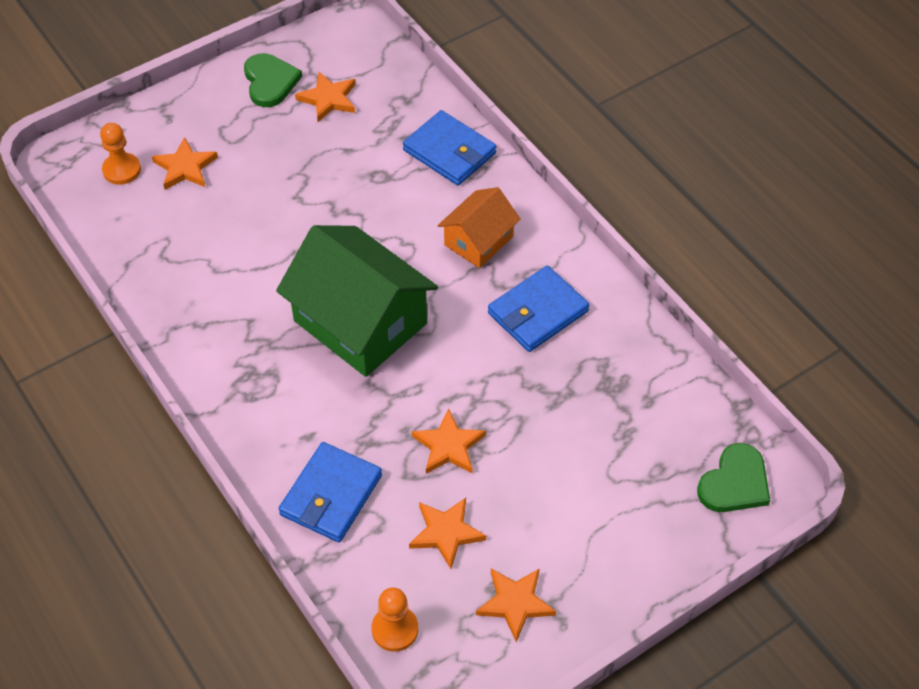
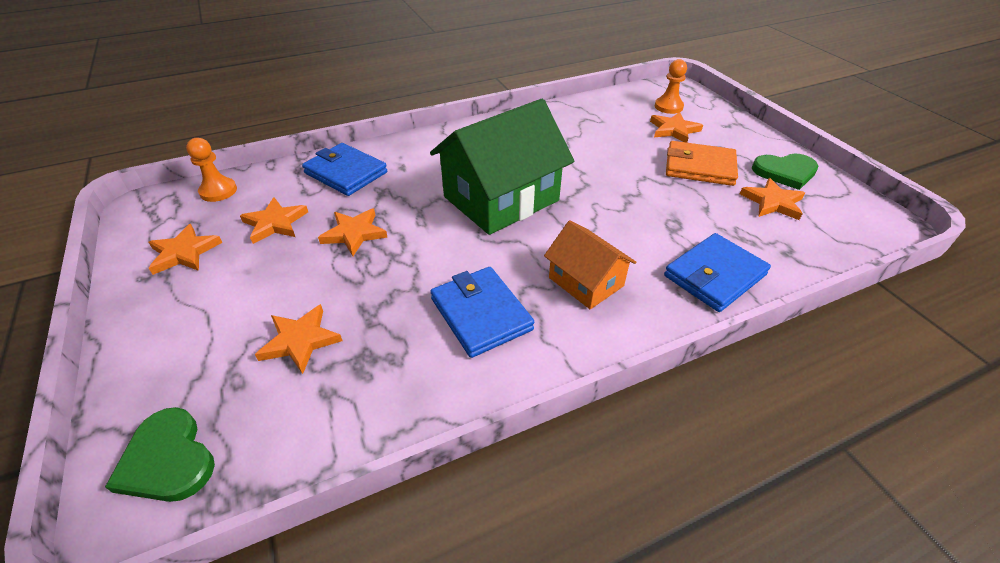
camera: 100 degrees right, 10 degrees down
none -> orange star [255,304,343,374]
none -> orange wallet [666,141,738,186]

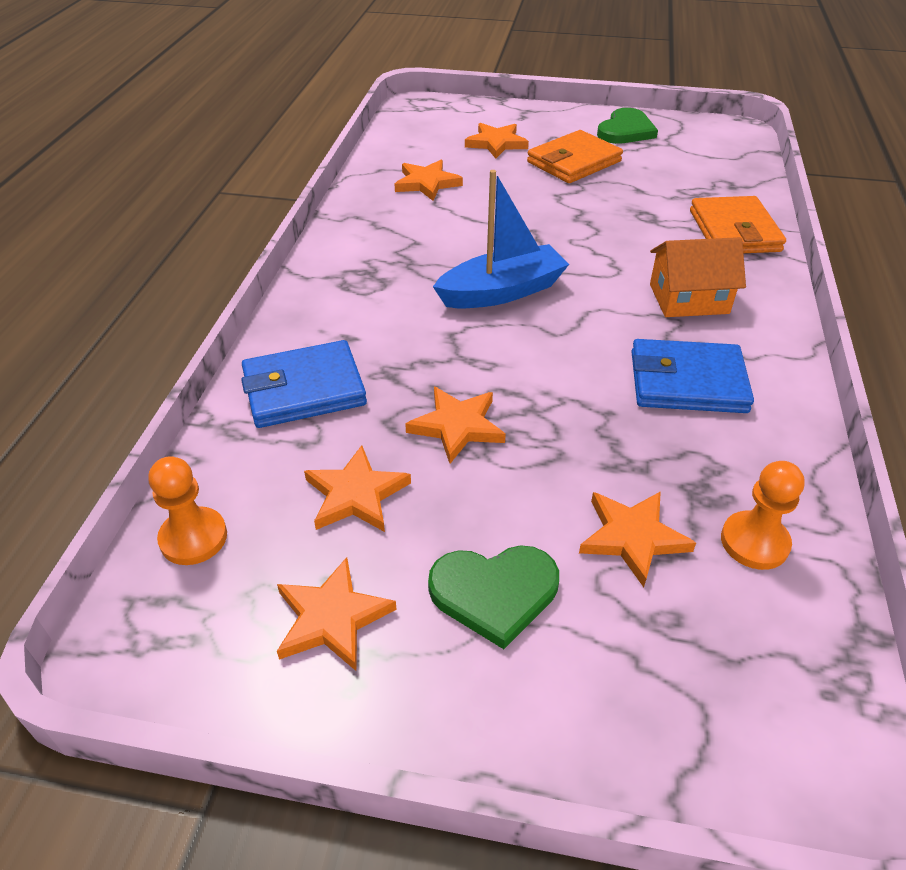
camera: 55 degrees left, 0 degrees up
green heart [105,407,215,502] -> green heart moved to [428,545,559,649]
green house [430,99,574,235] -> blue boat [433,170,569,309]
orange pawn [655,59,687,114] -> orange pawn moved to [721,461,805,570]
blue wallet [664,233,771,312] -> orange wallet [690,196,786,253]
orange star [740,178,805,220] -> orange star moved to [395,160,463,201]

